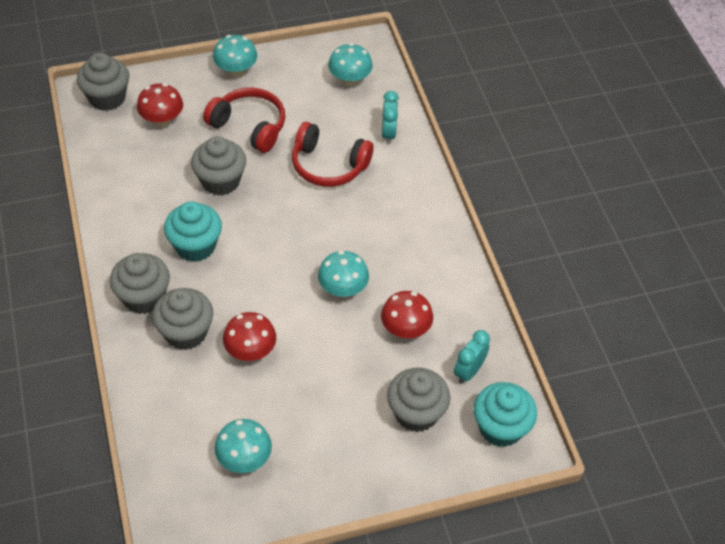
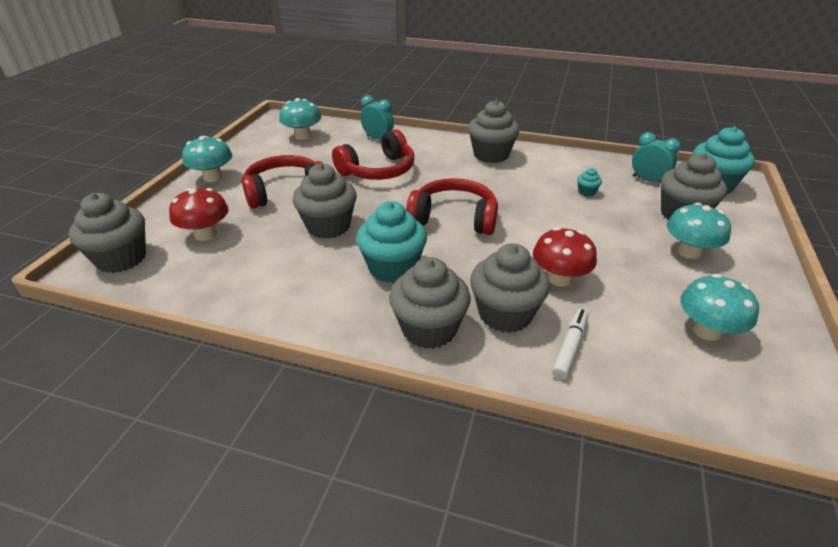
camera: 55 degrees left, 15 degrees down
turquoise mushroom [318,251,369,297] -> turquoise mushroom moved to [666,203,731,259]
red mushroom [381,291,433,338] -> turquoise cupcake [577,168,602,197]
turquoise clock [454,330,490,384] -> turquoise clock turned 150 degrees clockwise [632,132,681,184]
none -> red headphones [406,178,498,235]
none -> grey cupcake [468,100,520,163]
none -> white marker [552,309,588,380]

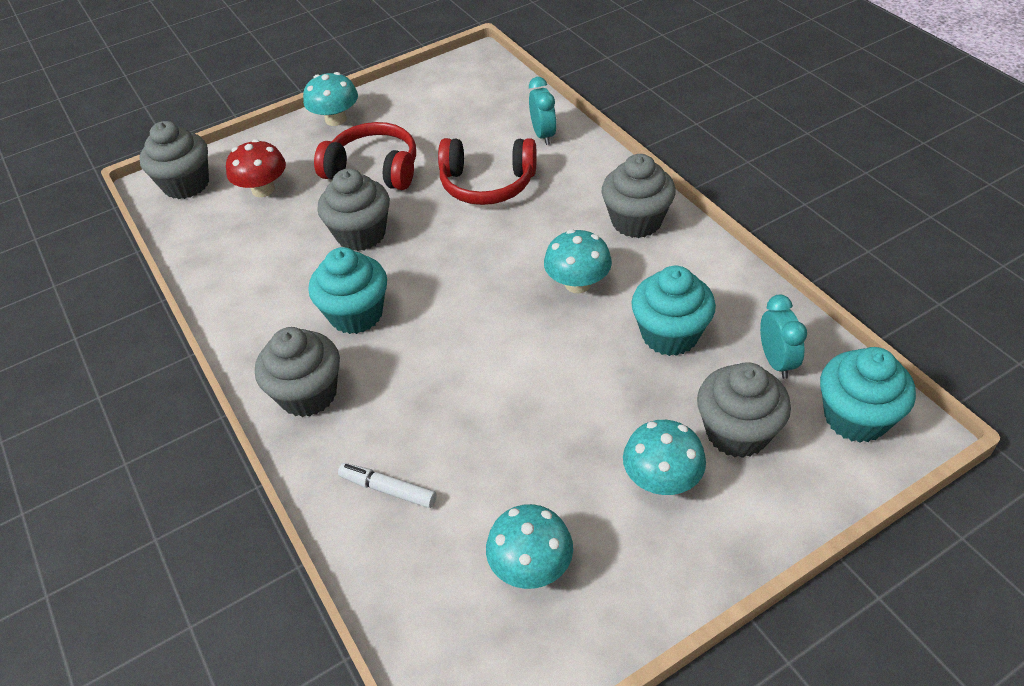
camera: 45 degrees right, 10 degrees up
turquoise mushroom [279,98,321,140] -> turquoise mushroom moved to [544,229,612,293]
red headphones [406,178,498,235] -> none
grey cupcake [470,243,550,333] -> none
red mushroom [533,227,597,287] -> none
white marker [552,309,588,380] -> white marker turned 135 degrees counterclockwise [338,463,437,508]
turquoise cupcake [577,168,602,197] -> turquoise cupcake [631,266,716,356], size x2.34

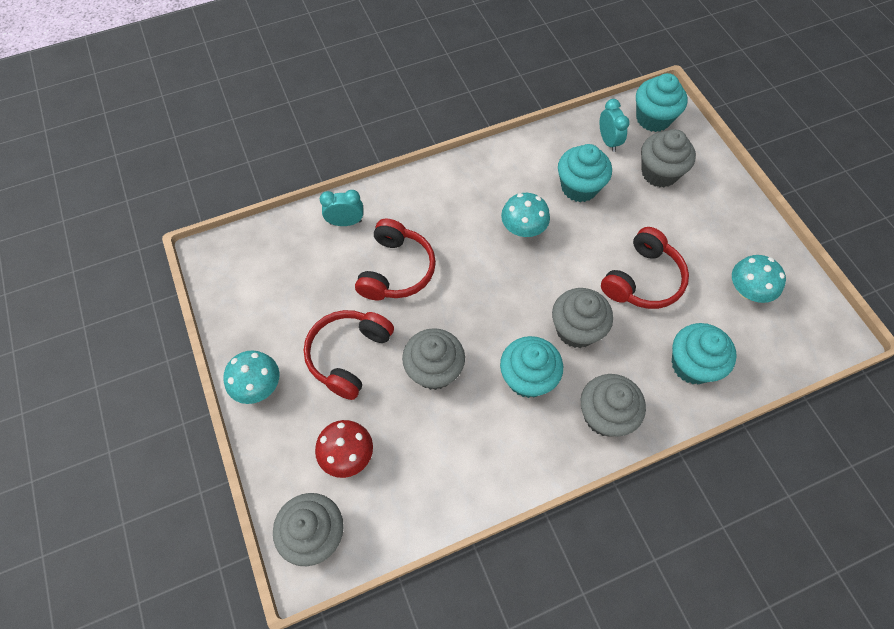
camera: 85 degrees left, 15 degrees up
white marker [338,463,437,508] -> turquoise cupcake [672,323,737,384]
grey cupcake [602,154,676,238] -> grey cupcake moved to [552,288,613,348]
turquoise mushroom [623,420,706,495] -> none
turquoise clock [760,295,807,379] -> turquoise clock turned 75 degrees clockwise [600,99,630,152]
none -> red headphones [601,227,689,309]

